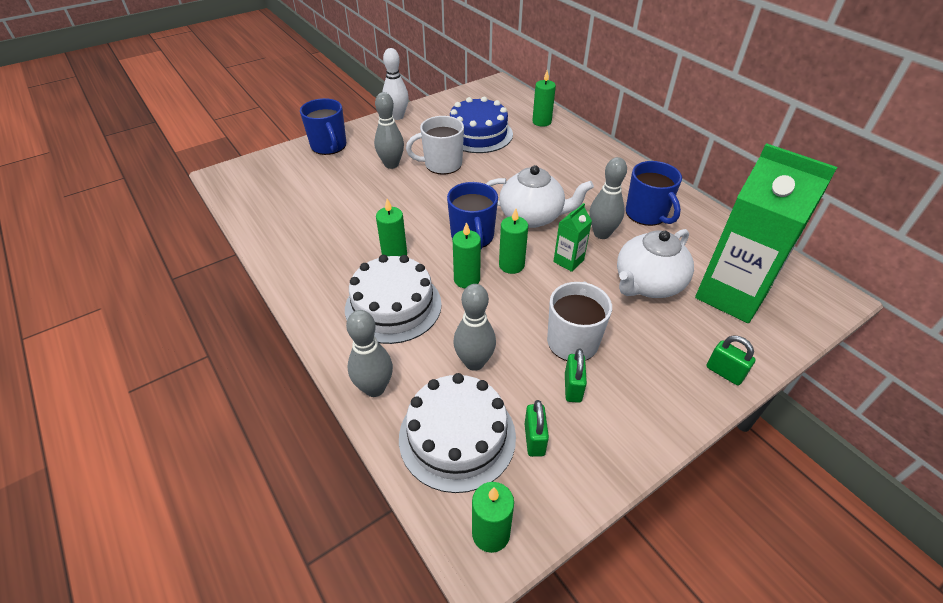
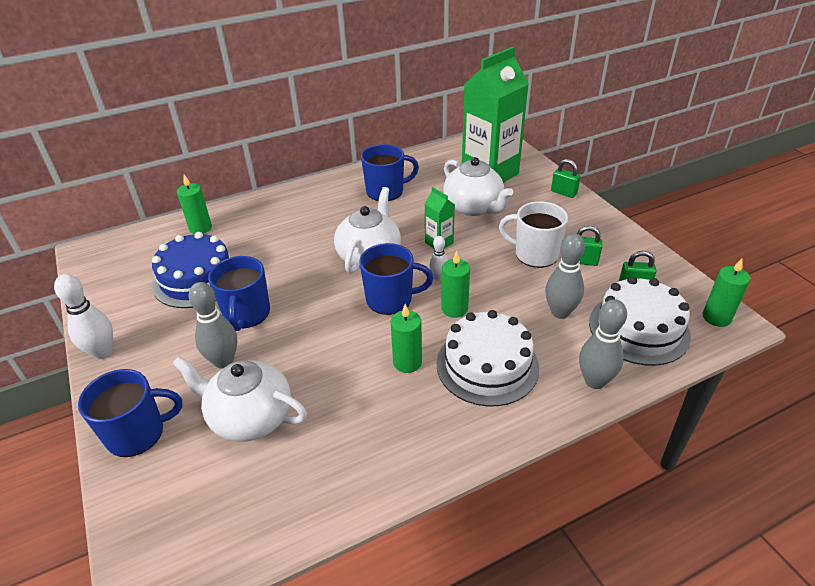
camera: 80 degrees left, 5 degrees down
white mug [406,116,464,175] -> blue mug [208,256,270,331]
green candle [499,208,528,274] -> white bowling pin [429,236,448,281]
grey bowling pin [589,157,627,239] -> none
green padlock [706,335,756,385] -> green padlock turned 75 degrees clockwise [551,159,581,198]
none -> white teapot [172,356,307,442]

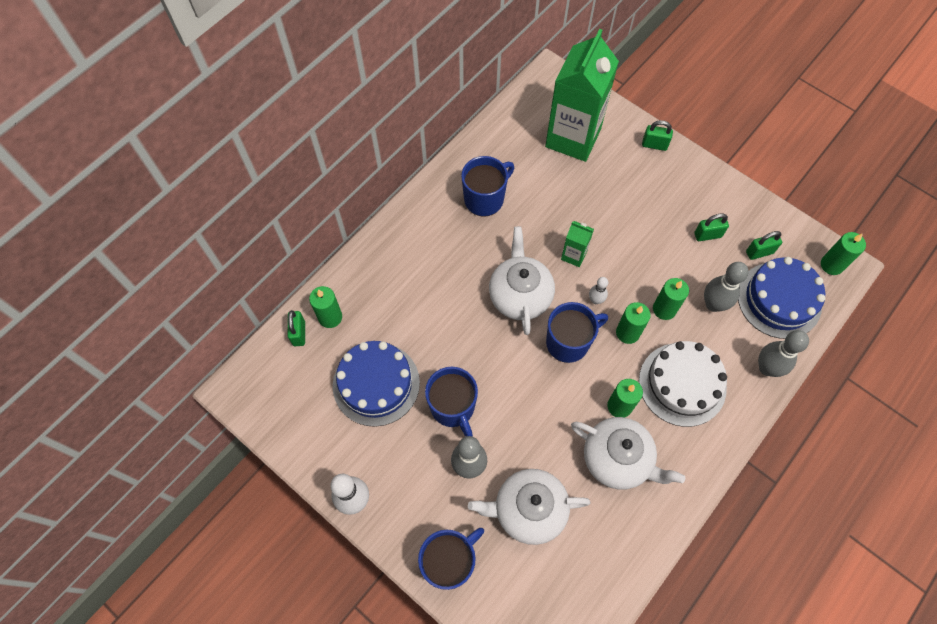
camera: 25 degrees left, 25 degrees up
white teapot [443,157,513,216] -> white teapot moved to [571,417,685,490]
white mug [499,201,568,268] -> none
white cake [589,276,691,366] -> blue cake [738,257,825,339]
none -> green padlock [288,310,305,346]
none -> green candle [653,278,689,320]

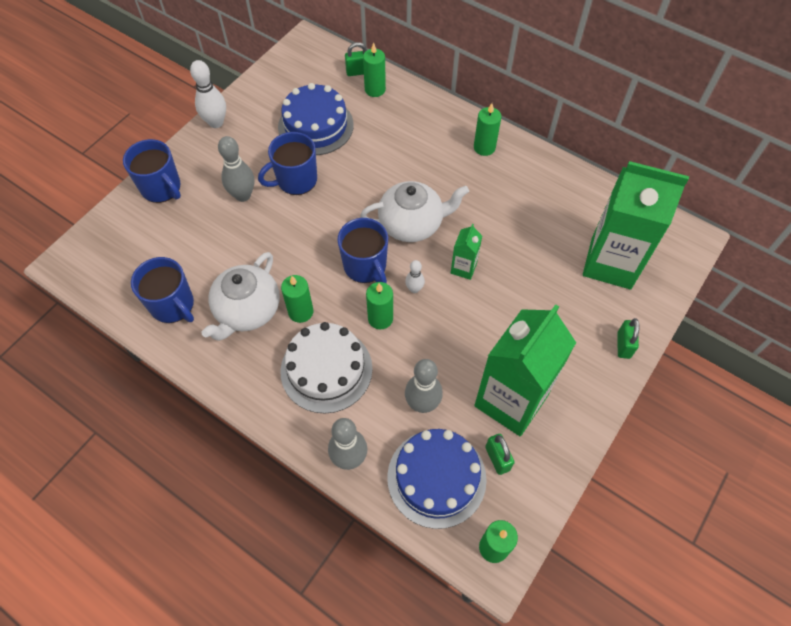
camera: 85 degrees right, 5 degrees down
blue mug [461,156,514,217] -> blue mug moved to [131,257,194,323]
white teapot [468,469,591,545] -> none
green candle [653,278,689,320] -> green candle moved to [474,103,501,156]
green padlock [695,213,729,241] -> green carton [474,304,576,436]

